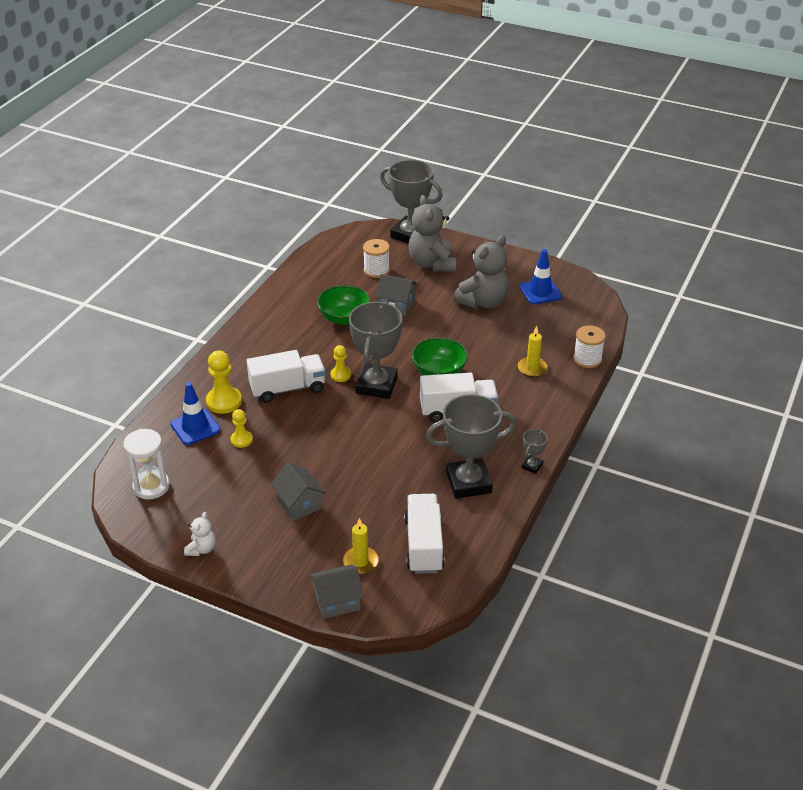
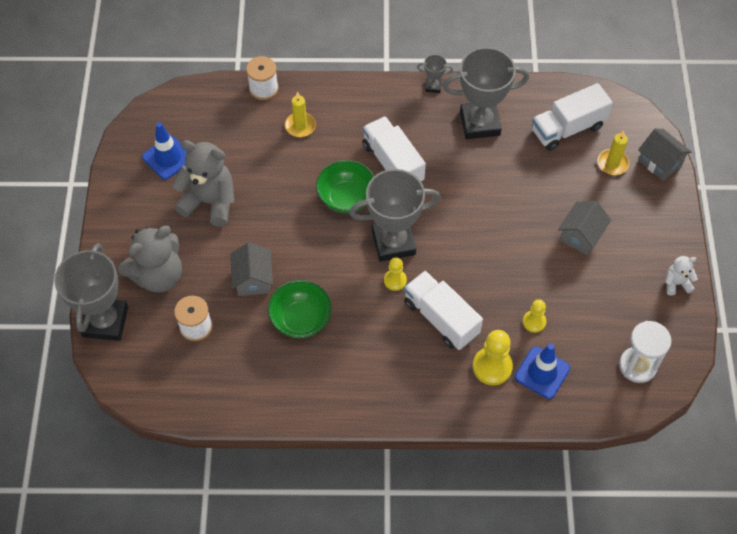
camera: 115 degrees left, 20 degrees up
grey trophy [426,394,517,499] -> grey trophy turned 60 degrees counterclockwise [443,47,529,139]

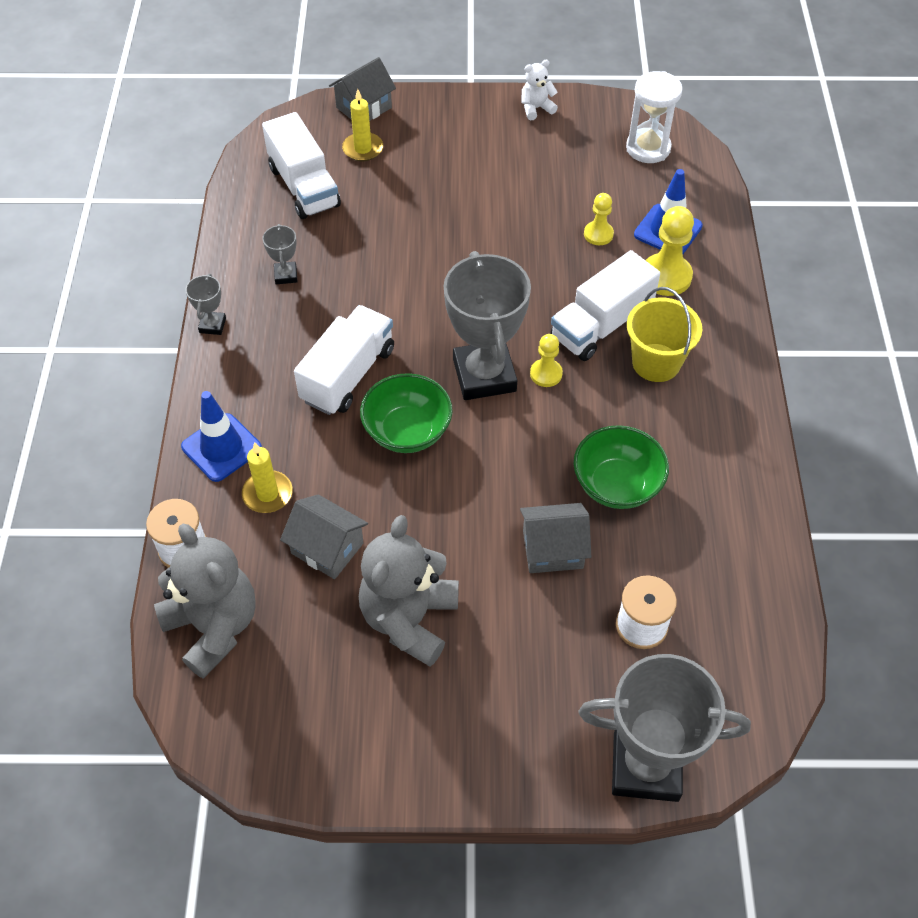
camera: 90 degrees left, 5 degrees down
grey teddy bear [118,226,182,293] -> grey teddy bear moved to [154,524,256,679]
blue traffic cone [142,122,187,180] -> blue traffic cone moved to [181,391,262,482]
white truck [362,116,426,181] -> white truck turned 150 degrees clockwise [294,305,394,415]
grey trophy [443,47,529,139] -> grey trophy [262,224,298,284], size x0.43
grey house [558,201,611,255] -> grey house moved to [280,494,368,579]
white teddy bear [665,256,698,296] -> white teddy bear turned 75 degrees clockwise [522,60,558,120]
none -> yellow bucket [627,287,702,382]

